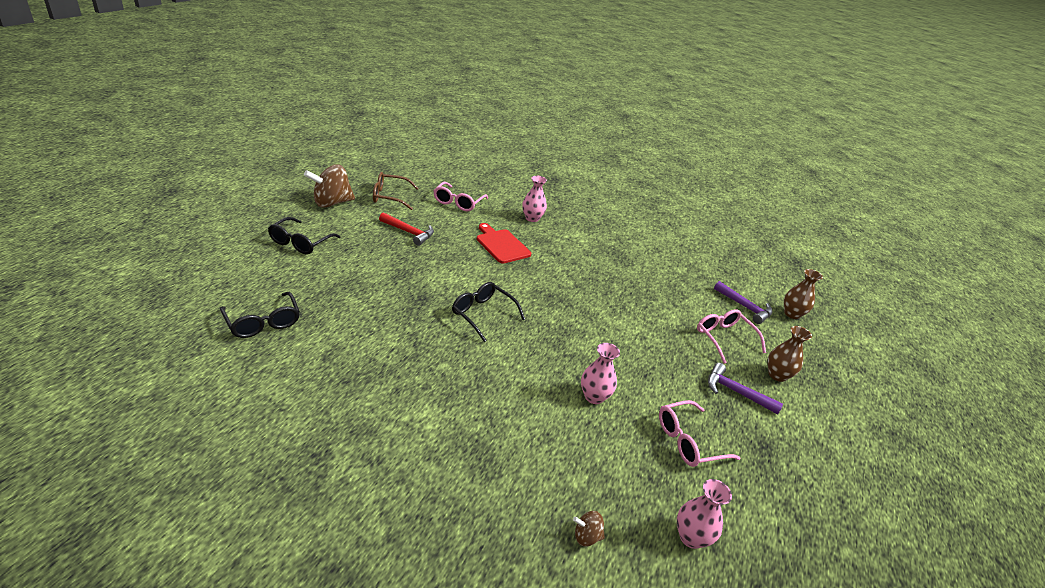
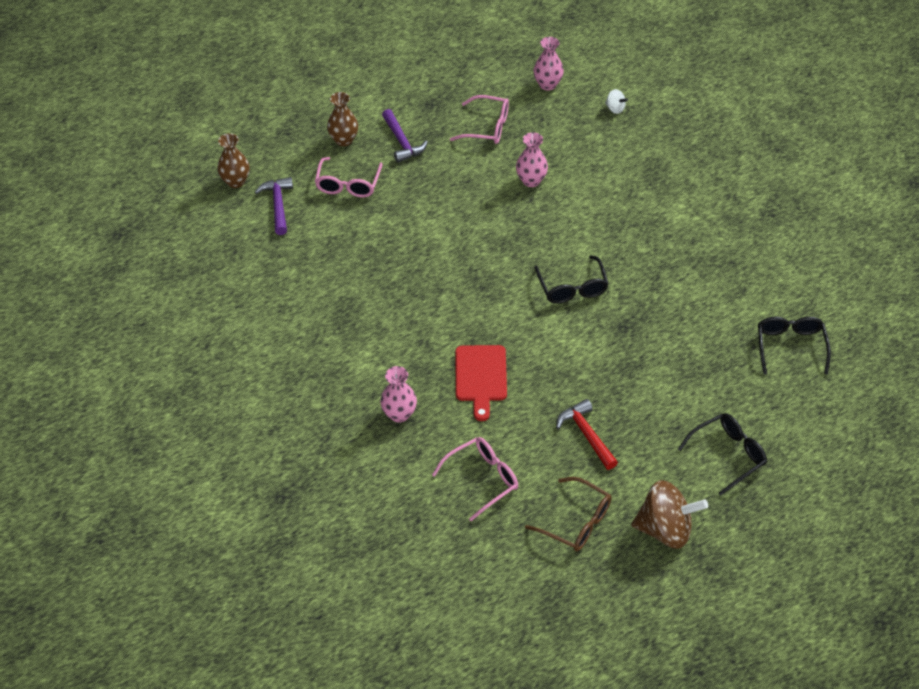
camera: 140 degrees left, 15 degrees up
brown spinning top [573,511,605,547] -> white spinning top [605,89,628,114]

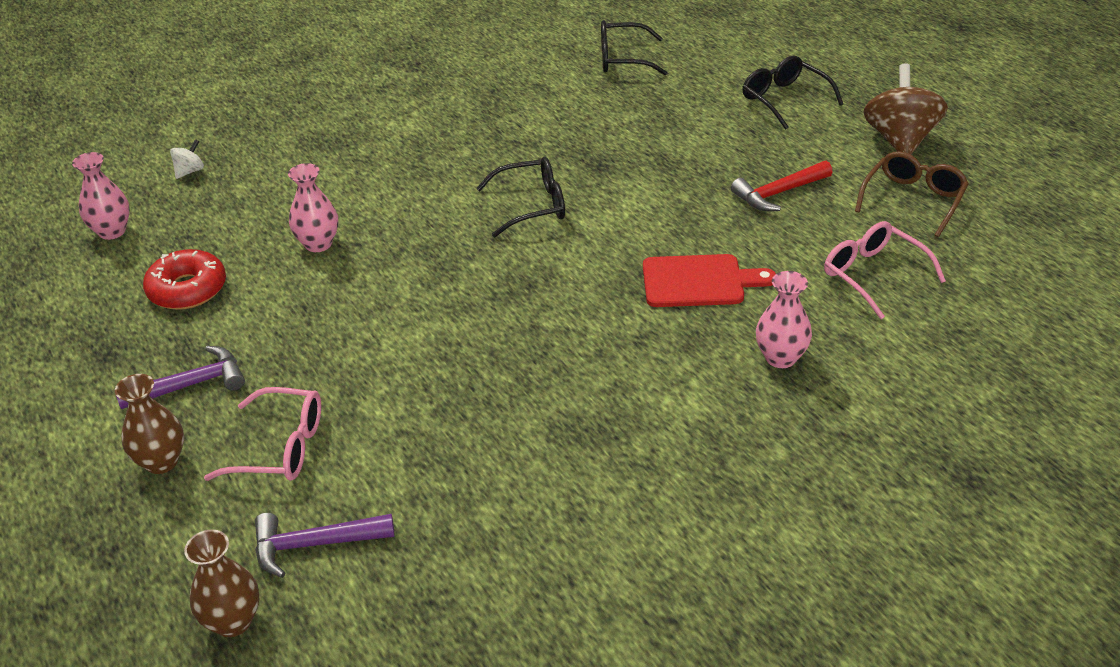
camera: 90 degrees left, 10 degrees down
pink glasses [450,95,509,144] -> red donut [143,249,226,310]

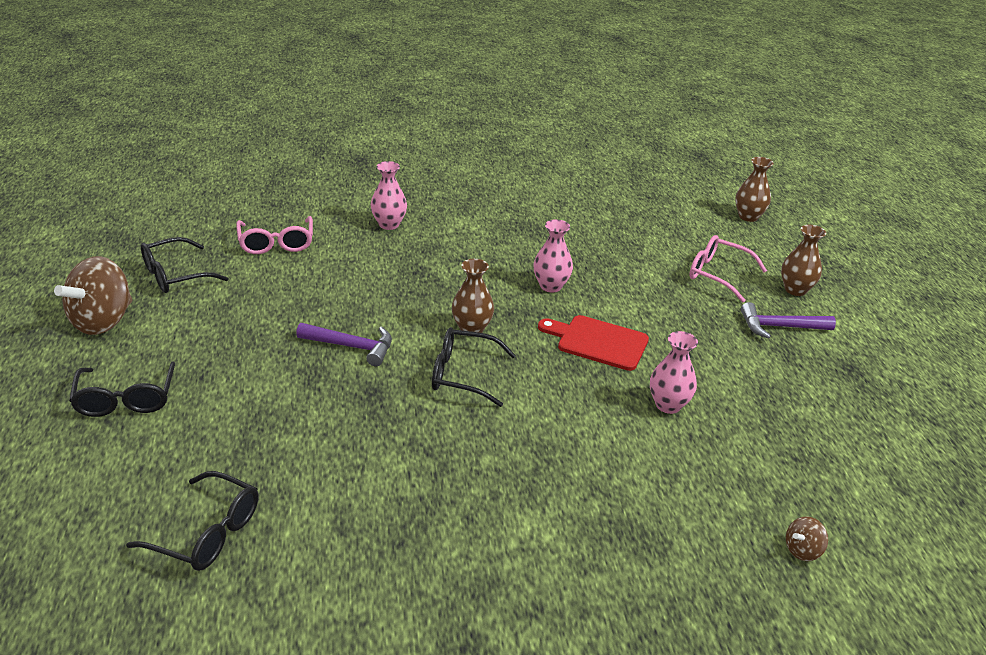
camera: 160 degrees left, 5 degrees down
pink vase [72,152,130,240] -> pink vase moved to [533,219,573,293]
red donut [143,249,226,310] -> none
white spinning top [170,139,204,179] -> brown spinning top [786,516,828,561]
purple hammer [255,513,395,578] -> purple hammer moved to [296,323,392,366]
red cutting board [643,254,776,307] -> red cutting board moved to [538,315,649,371]
red hammer [731,160,833,211] -> none
brown glasses [855,151,969,237] -> black glasses [141,237,229,293]
none -> brown vase [452,259,494,333]

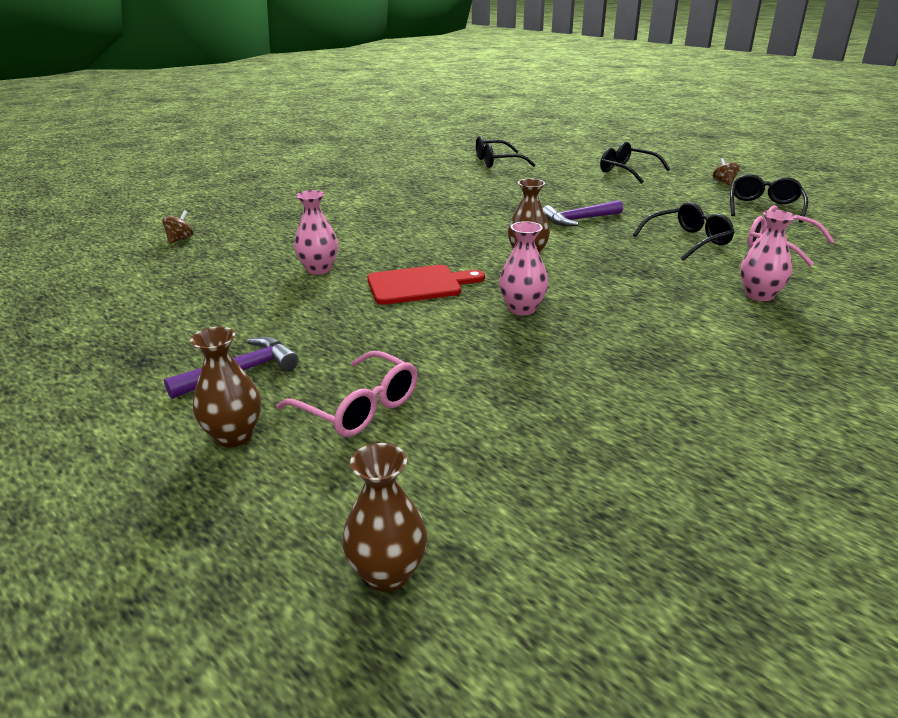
camera: 145 degrees right, 5 degrees down
brown spinning top [54,256,132,335] -> brown spinning top [713,158,740,186], size x0.45
black glasses [432,327,516,407] -> black glasses moved to [633,202,735,261]
pink glasses [689,235,767,303] -> pink glasses turned 45 degrees clockwise [276,351,418,437]

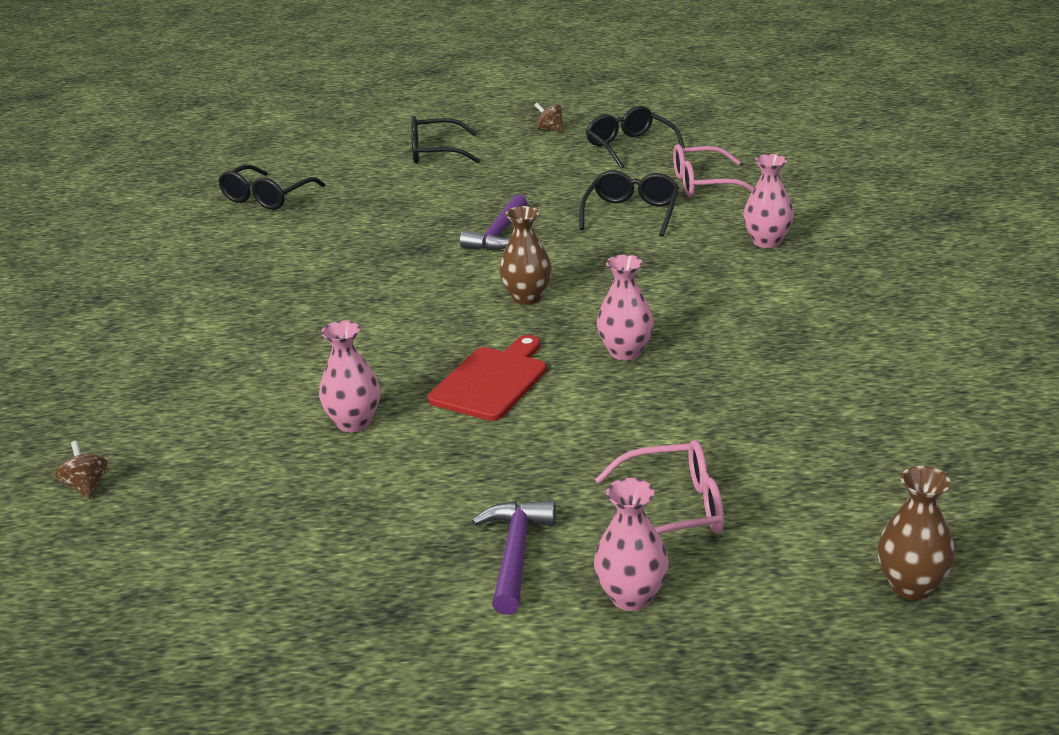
camera: 45 degrees left, 0 degrees up
brown vase [190,327,261,447] -> pink vase [594,478,669,611]

